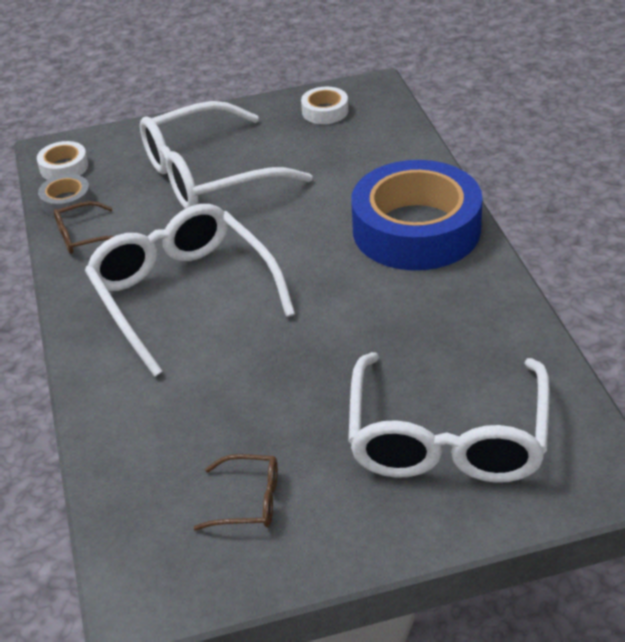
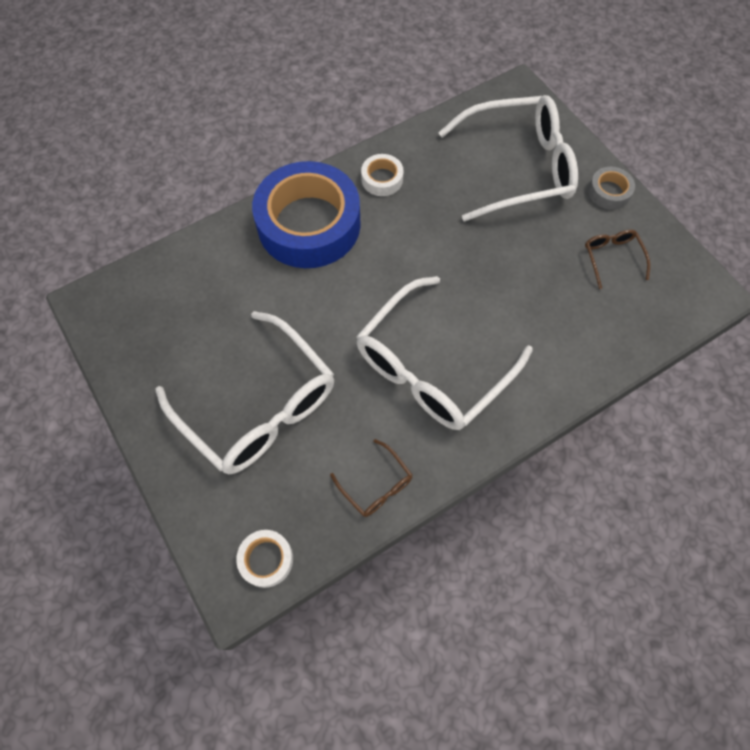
camera: 110 degrees left, 25 degrees up
grey tape [38,174,92,217] -> grey tape moved to [588,167,635,210]
white tape [301,87,348,124] -> white tape moved to [361,154,404,196]

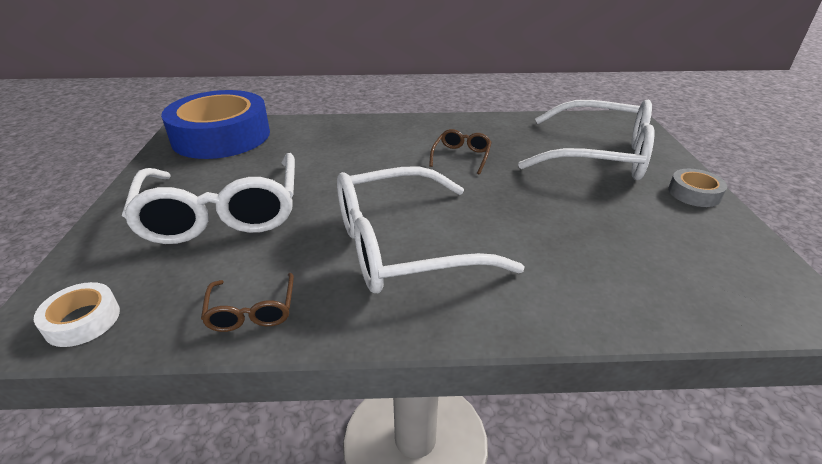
camera: 30 degrees right, 30 degrees down
blue tape [252,161,361,268] -> blue tape moved to [161,90,270,159]
white tape [361,154,404,196] -> none
brown glasses [585,229,650,289] -> brown glasses moved to [429,129,492,175]

